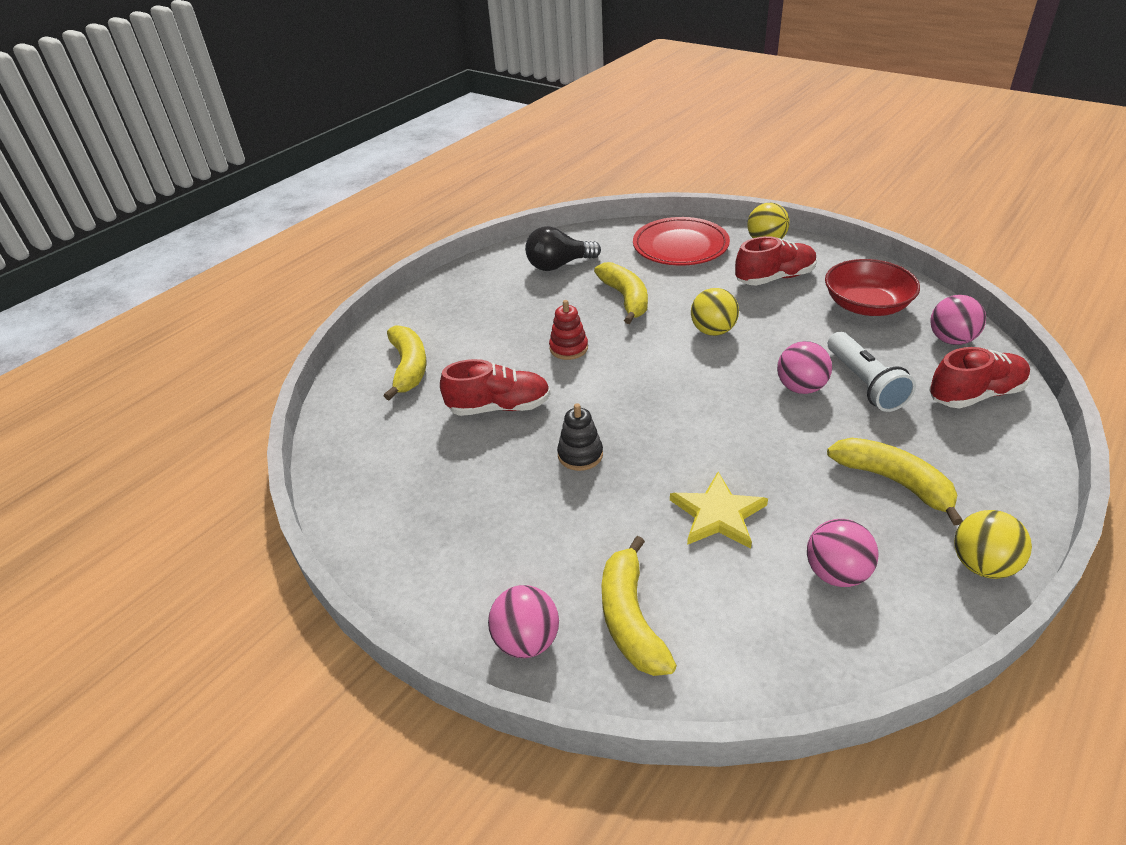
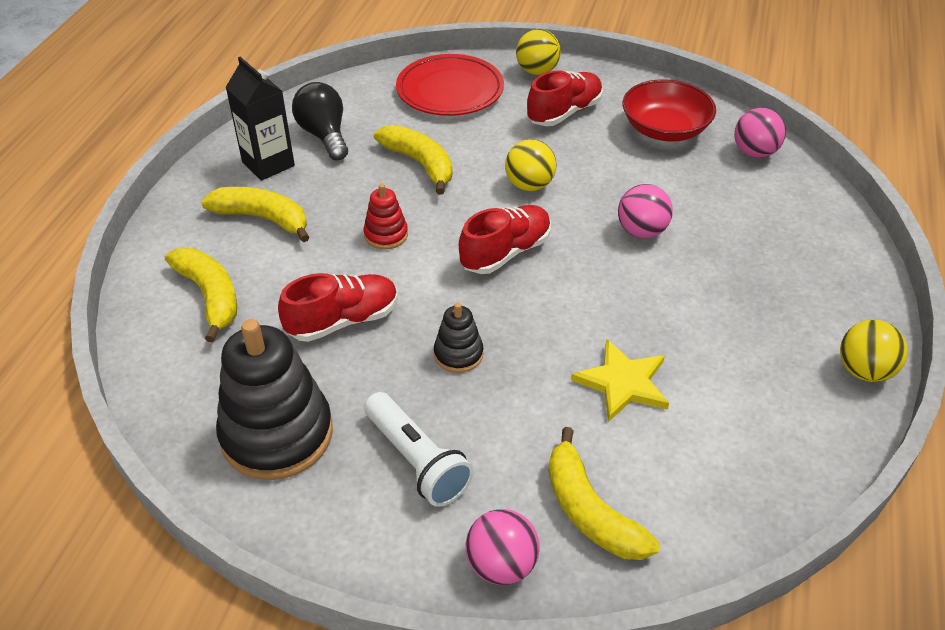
camera: 25 degrees left, 5 degrees up
black light bulb [525,226,601,271] -> black light bulb turned 105 degrees clockwise [292,82,348,161]
pink ball [807,519,879,587] -> none
yellow banana [827,438,963,525] -> yellow banana moved to [201,187,309,242]
white flashlight [828,332,916,412] -> white flashlight moved to [364,392,474,507]
red shoe [929,347,1030,408] -> red shoe moved to [459,205,551,274]
none -> black stacking toy [216,319,333,480]
none -> black carton [226,57,295,181]

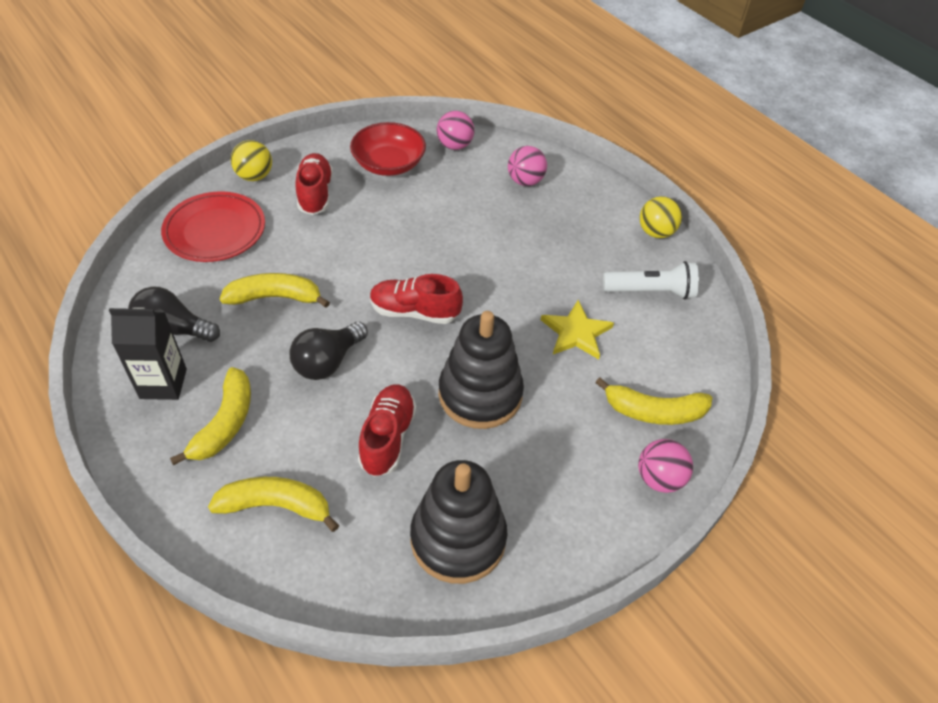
camera: 55 degrees left, 5 degrees up
yellow banana [201,187,309,242] -> yellow banana turned 135 degrees clockwise [170,367,251,466]
red stacking toy [364,184,408,249] -> black light bulb [290,322,368,380]
white flashlight [364,392,474,507] -> white flashlight moved to [603,261,699,299]
black stacking toy [434,303,483,373] -> black stacking toy [439,311,524,429], size x2.09
red shoe [459,205,551,274] -> red shoe turned 75 degrees counterclockwise [370,274,463,324]
yellow ball [505,139,557,191] -> none
pink ball [618,184,673,238] -> pink ball moved to [508,146,547,186]

